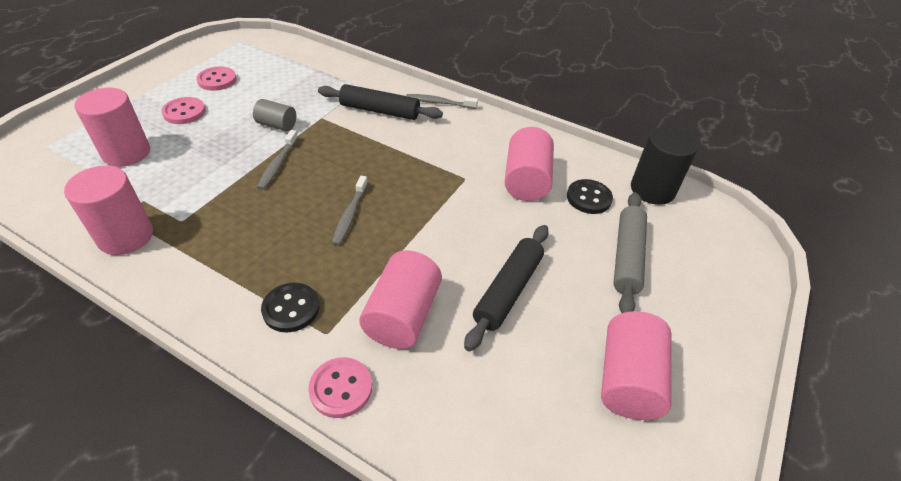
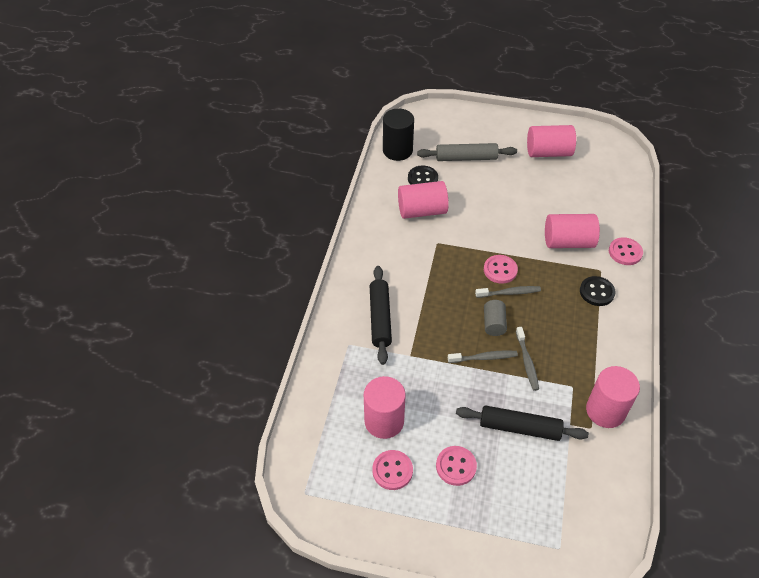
camera: 105 degrees left, 5 degrees up
pink cylinder [74,88,150,167] -> pink cylinder moved to [364,376,406,439]
grey cylinder [253,99,296,131] -> grey cylinder moved to [484,300,507,336]
grey toothbrush [406,94,478,109] -> grey toothbrush moved to [516,327,539,391]
black rolling pin [464,225,549,351] -> black rolling pin moved to [456,405,589,441]
none -> pink button [484,255,518,284]

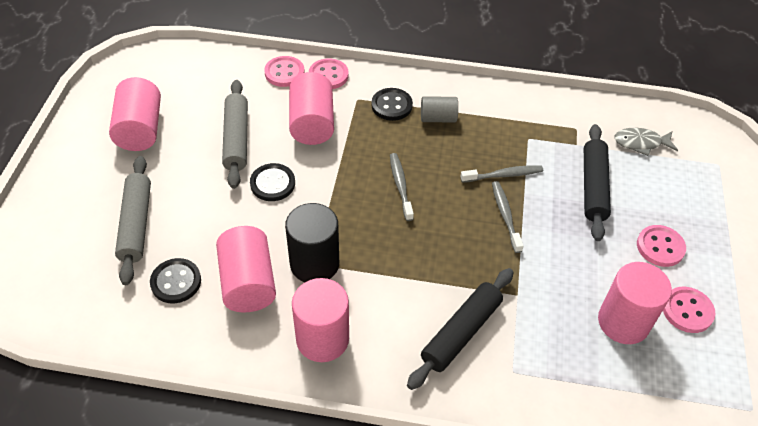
camera: 95 degrees left, 0 degrees up
black rolling pin [370,266,392,365] -> black rolling pin turned 45 degrees counterclockwise [407,268,513,390]
black cylinder [383,108,414,161] -> black cylinder moved to [285,203,339,282]
pink button [484,255,518,284] -> pink button moved to [264,56,305,87]
grey cylinder [484,300,507,336] -> grey cylinder moved to [421,96,458,123]
pink cylinder [586,366,640,428] -> pink cylinder moved to [292,278,349,362]
none -> grey rolling pin [222,80,248,189]
none -> black button [250,163,295,201]
none -> grey fish [614,128,678,156]

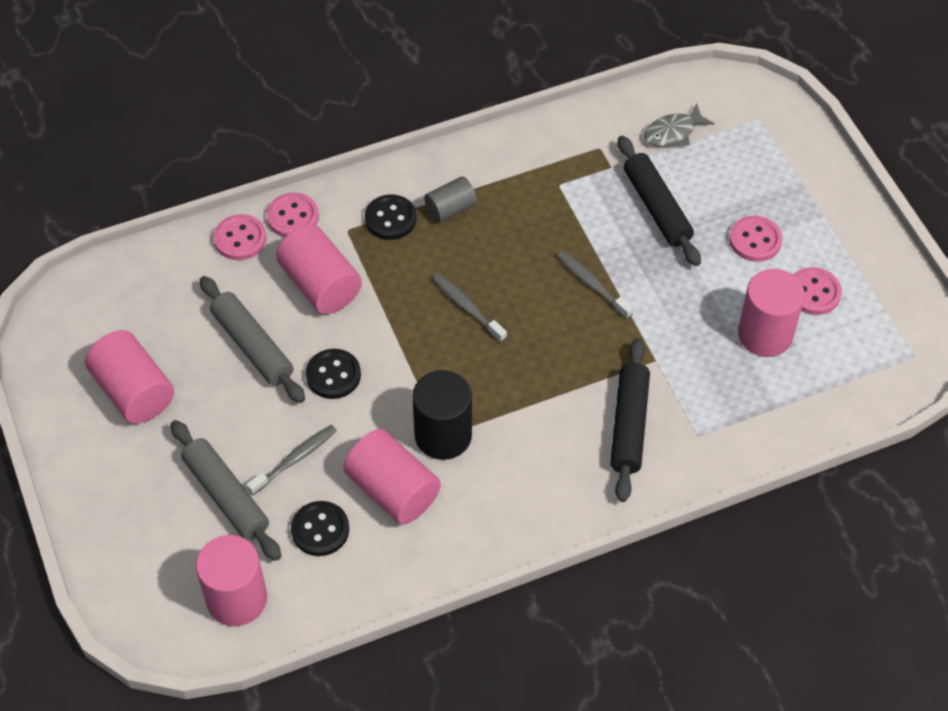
camera: 30 degrees left, 5 degrees up
pink cylinder [292,278,349,362] -> pink cylinder moved to [196,535,267,626]
grey toothbrush [460,165,543,183] -> grey toothbrush moved to [246,425,337,495]

